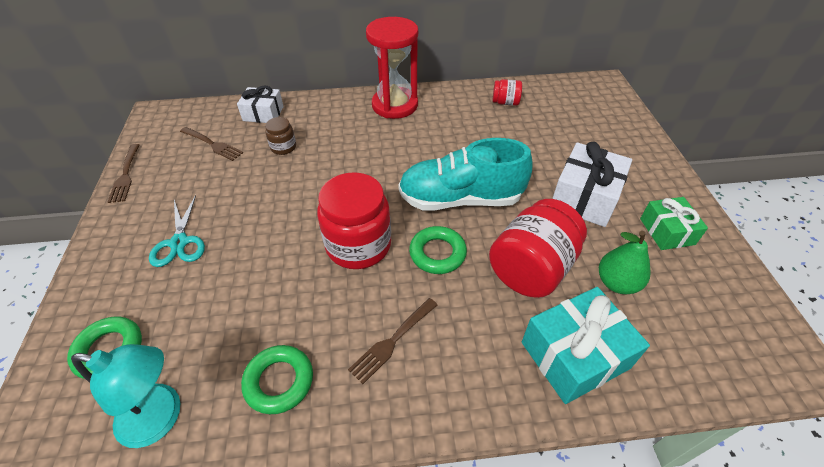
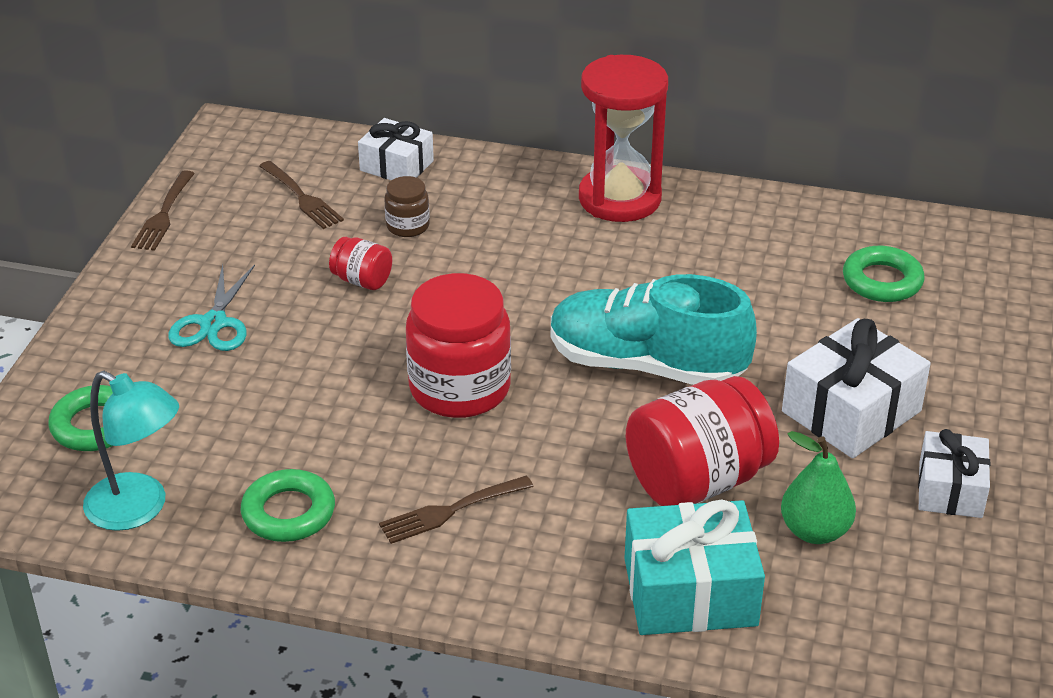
camera: 20 degrees right, 10 degrees down
green ring [409,226,467,274] -> green ring moved to [843,246,924,302]
red jar [493,79,522,106] -> red jar moved to [329,237,392,290]
green gift [640,197,708,250] -> white gift [918,429,990,518]

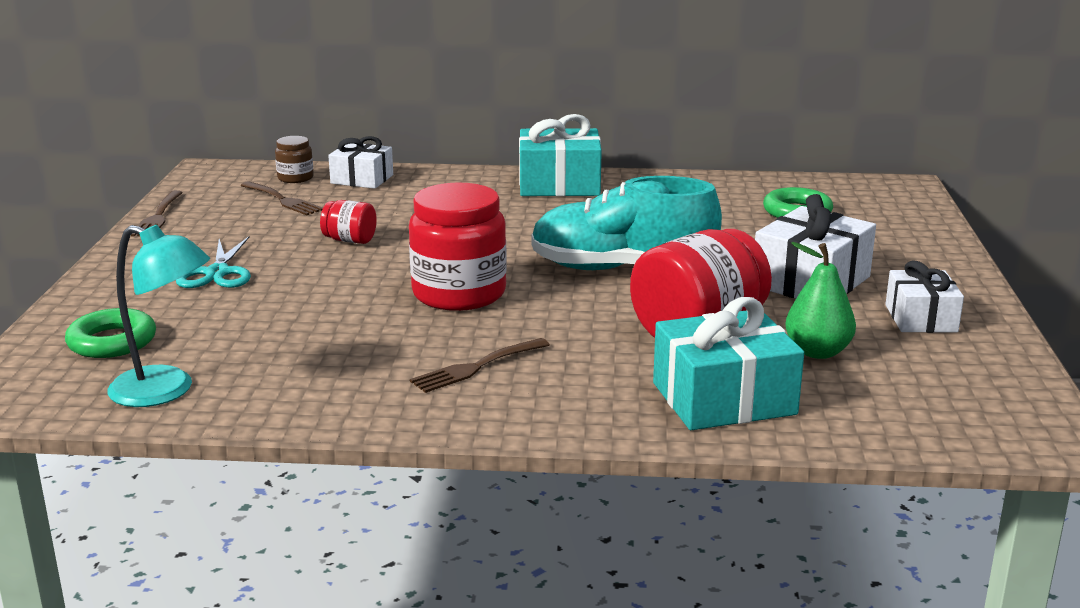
camera: 10 degrees left, 15 degrees down
green ring [241,469,335,542] -> none
brown jar [384,176,430,237] -> brown jar moved to [275,136,314,183]
red hourglass [579,55,668,222] -> turquoise gift [519,114,602,196]

